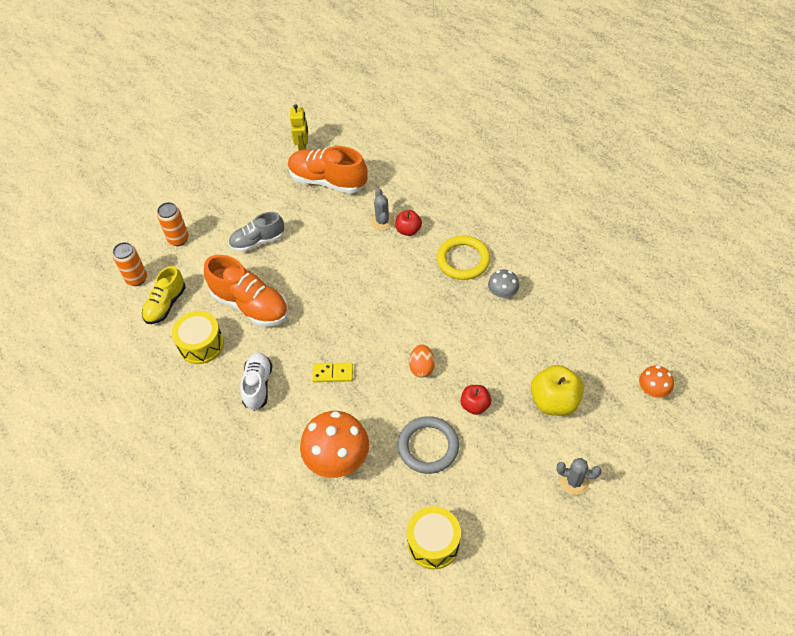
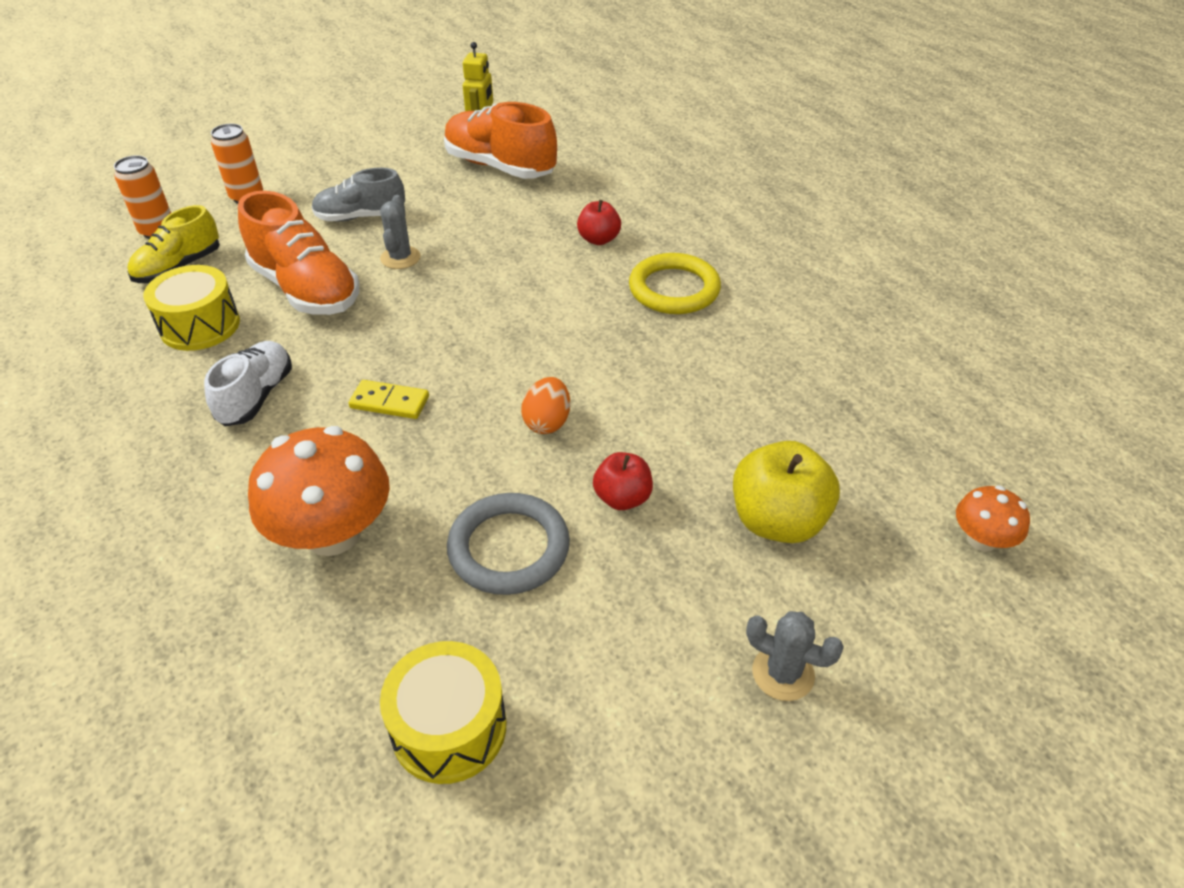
camera: 10 degrees right, 10 degrees down
grey cactus [371,188,394,230] -> grey cactus moved to [380,195,421,269]
grey mushroom [488,269,519,299] -> none

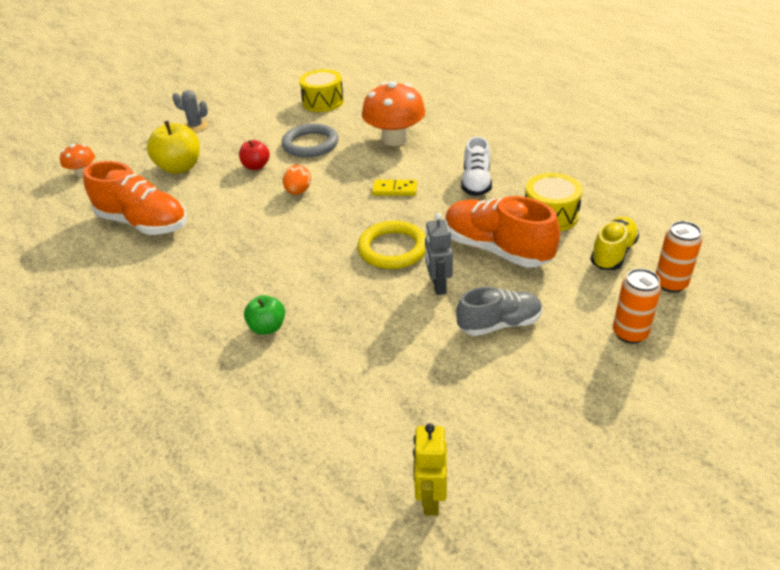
camera: 175 degrees right, 5 degrees down
grey cactus [380,195,421,269] -> grey robot [425,213,453,295]
orange shoe [444,102,557,179] -> orange shoe moved to [83,161,187,235]
red apple [577,200,621,245] -> green apple [244,295,285,335]
yellow ring [629,253,721,314] -> yellow ring moved to [358,221,426,269]

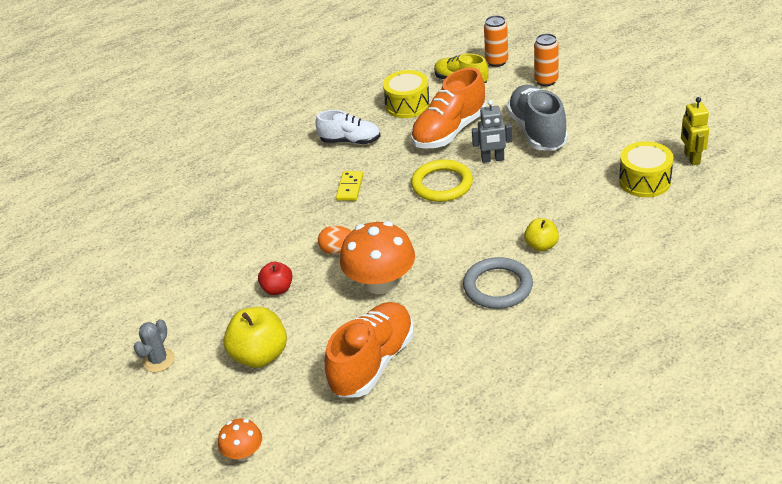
camera: 85 degrees left, 0 degrees up
green apple [244,295,285,335] -> yellow apple [524,218,559,251]
grey ring [282,123,339,157] -> grey ring moved to [463,257,533,309]
yellow drum [299,69,344,112] -> yellow drum moved to [619,141,674,197]
orange mushroom [362,81,426,146] -> orange mushroom moved to [340,221,415,294]
yellow robot [413,423,447,515] -> yellow robot turned 75 degrees clockwise [681,97,709,165]
grey shoe [456,287,542,336] -> grey shoe [506,85,568,151], size x1.56

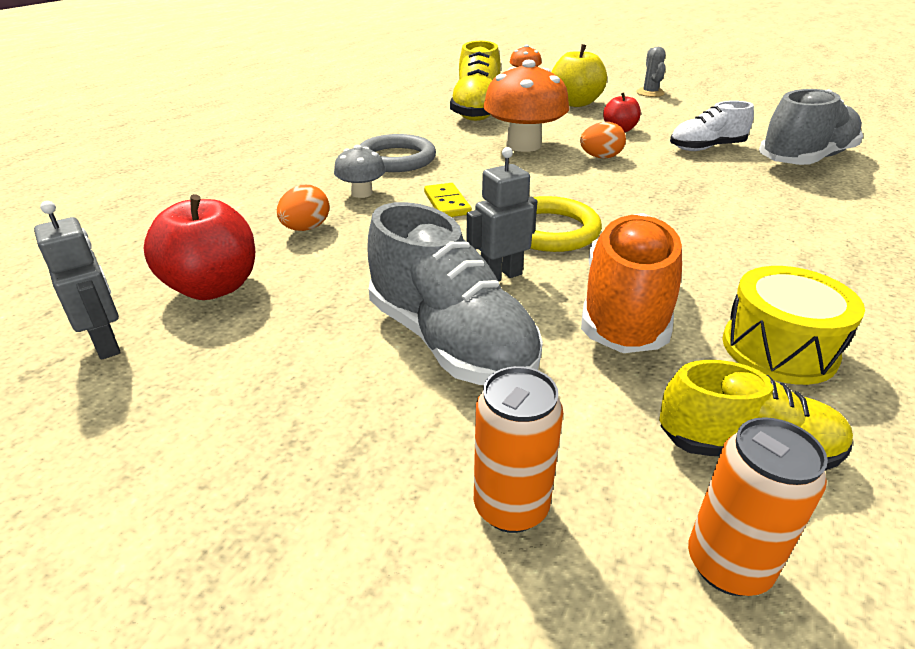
camera: 150 degrees right, 5 degrees down
white shoe [316,110,381,144] -> white shoe moved to [670,101,754,151]
orange shoe [325,302,414,398] -> yellow shoe [450,41,501,121]
yellow domino [336,171,363,201] -> yellow domino moved to [424,183,472,217]
yellow apple [524,218,559,251] -> grey mushroom [334,145,386,198]
yellow drum [619,141,674,197] -> red apple [143,194,255,300]
yellow robot [681,97,709,165] -> grey robot [34,201,121,360]
none -> orange egg [277,185,329,231]
none -> grey shoe [759,89,863,165]

